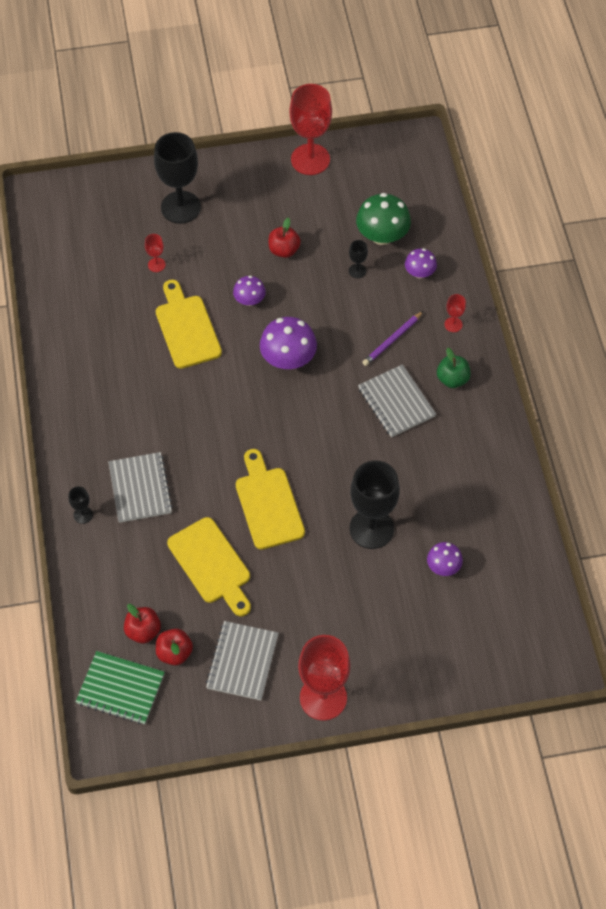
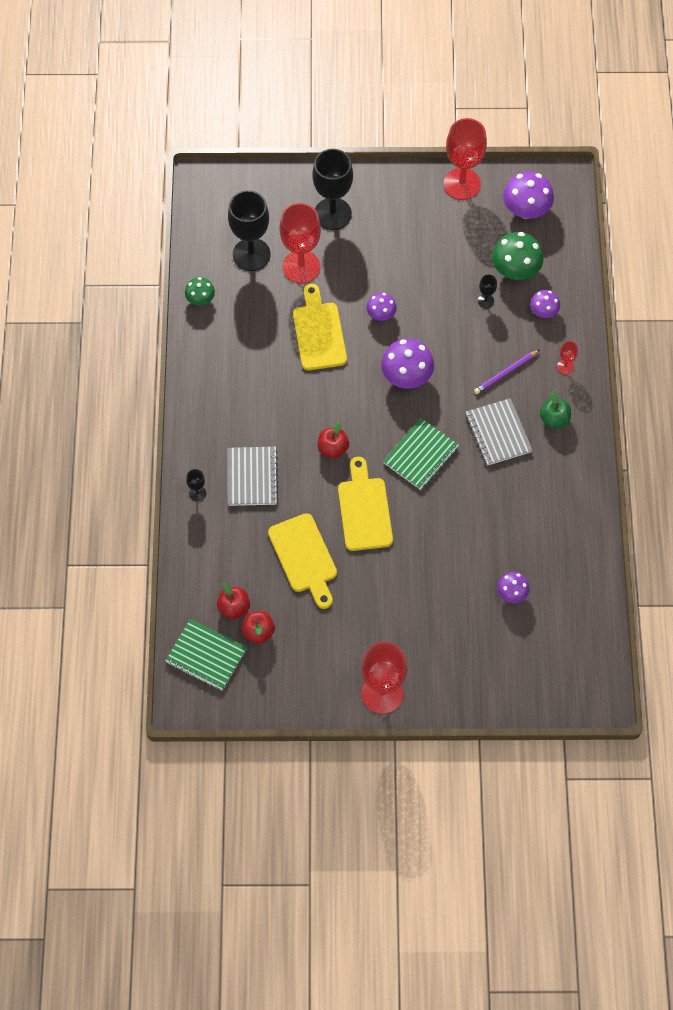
camera: 10 degrees right, 5 degrees up
red goblet [145,234,166,272] -> red goblet [279,203,321,284], size x2.32
grey notebook [206,621,279,700] -> none
red apple [268,218,301,258] -> red apple moved to [318,422,349,458]
black goblet [349,460,400,549] -> black goblet moved to [228,190,271,271]
none -> green mushroom [185,277,215,305]
none -> green notebook [383,418,459,490]
none -> purple mushroom [503,172,554,219]

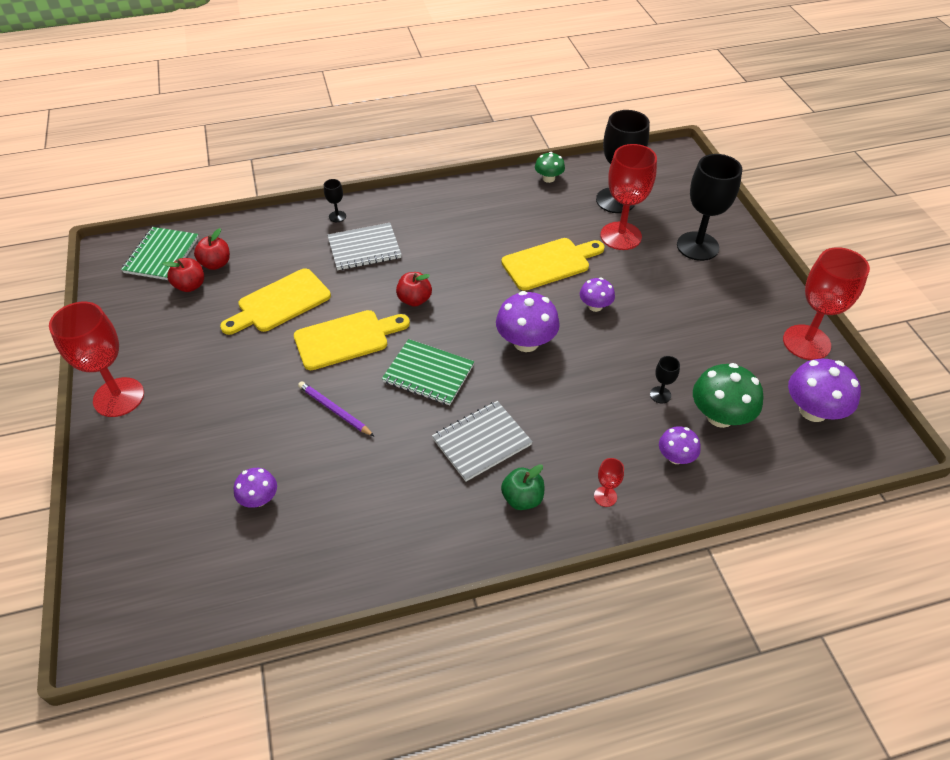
camera: 75 degrees right, 15 degrees down
purple pencil [474,350,539,394] -> purple pencil moved to [298,381,374,436]

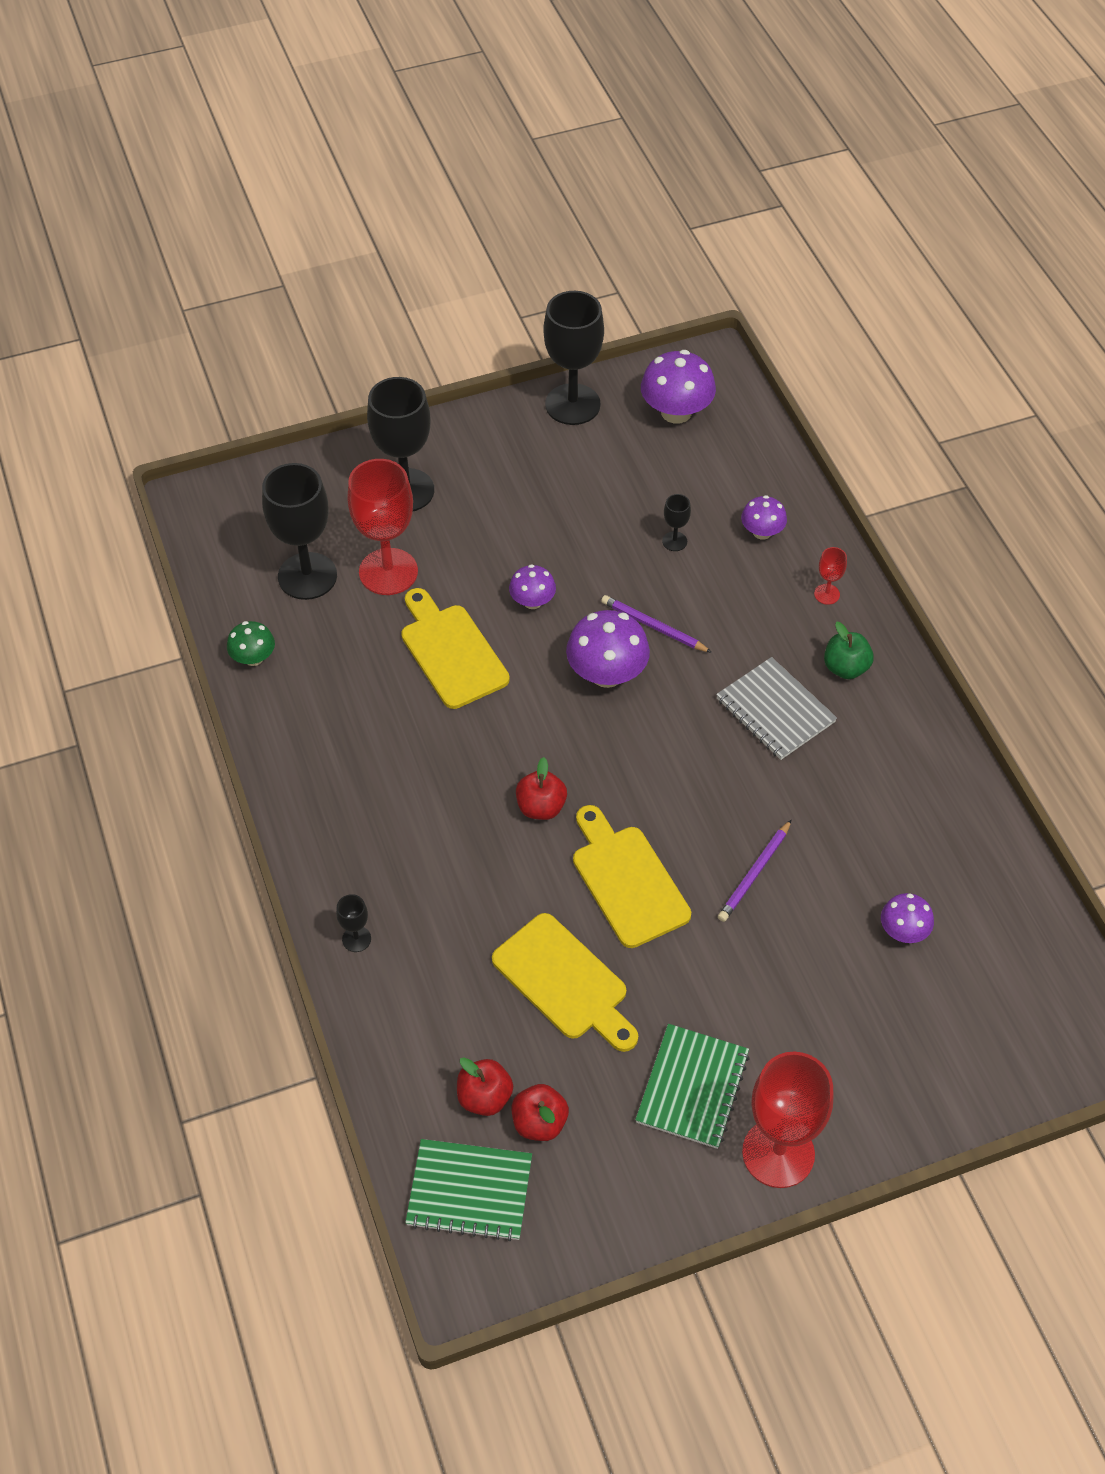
camera: 95 degrees left, 5 degrees up
grey notebook [327,223,402,270] -> none
green notebook [382,339,474,406] -> green notebook moved to [635,1024,750,1149]
green mushroom [693,363,763,428] -> none
red goblet [783,247,870,360] -> black goblet [543,291,604,425]
none -> purple pencil [601,595,712,653]

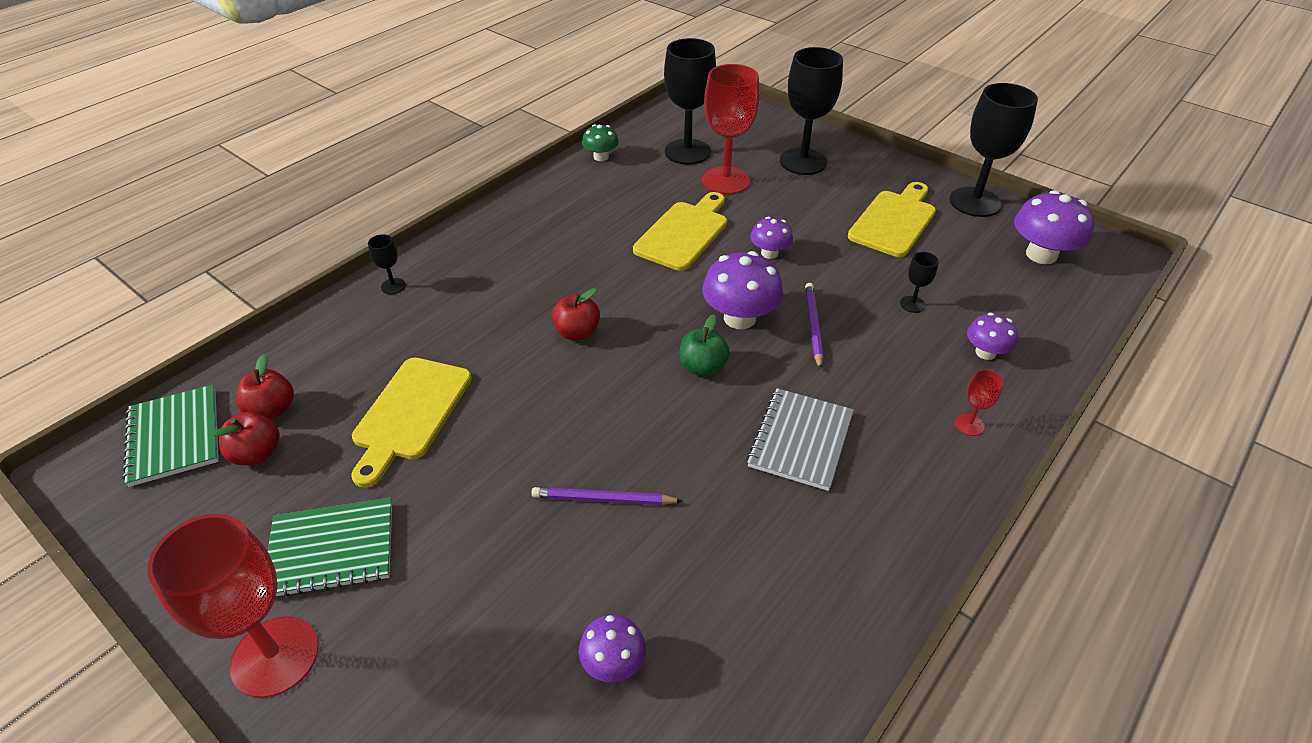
camera: 60 degrees right, 10 degrees down
yellow cutting board [573,805,691,948] -> yellow cutting board moved to [848,182,936,257]
green apple [824,622,874,679] -> green apple moved to [679,314,730,377]

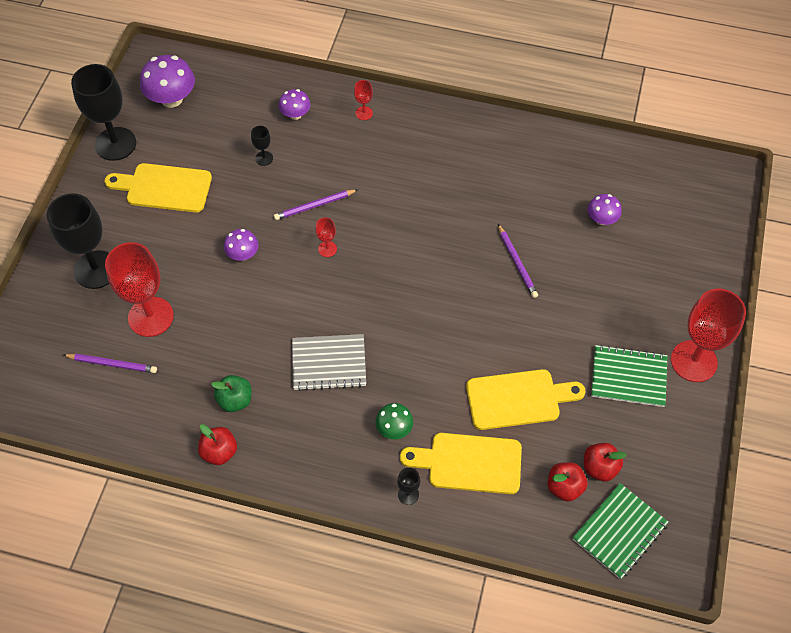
camera: 115 degrees left, 15 degrees up
green notebook [268,498,392,597] -> green notebook turned 45 degrees counterclockwise [591,344,668,407]
red apple [552,288,600,340] -> red apple moved to [198,424,237,465]
green mushroom [582,124,619,161] -> green mushroom moved to [376,403,413,439]
yellow cutting board [633,192,727,271] -> yellow cutting board moved to [400,433,522,494]
black goblet [664,38,716,165] -> purple pencil [63,354,157,373]
green apple [679,314,730,377] -> green apple moved to [211,375,252,412]
purple mushroom [702,251,783,329] -> red goblet [315,217,337,257]
grey notebook [747,388,854,491] -> grey notebook moved to [292,334,366,391]

